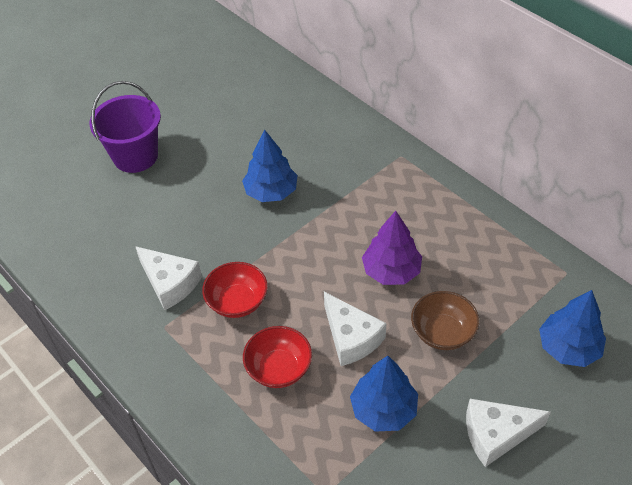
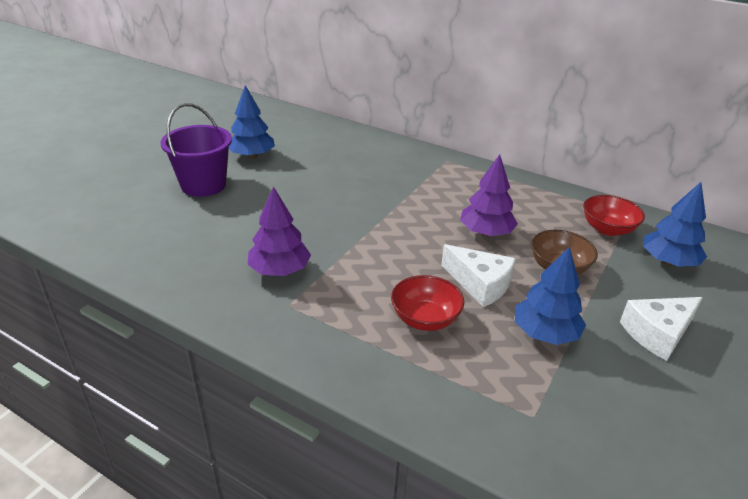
camera: 20 degrees left, 15 degrees down
white cheese [135,246,202,311] -> purple tree [247,186,311,276]
red bowl [202,262,268,318] -> red bowl moved to [583,195,645,236]
blue tree [242,130,298,202] -> blue tree moved to [229,85,275,159]

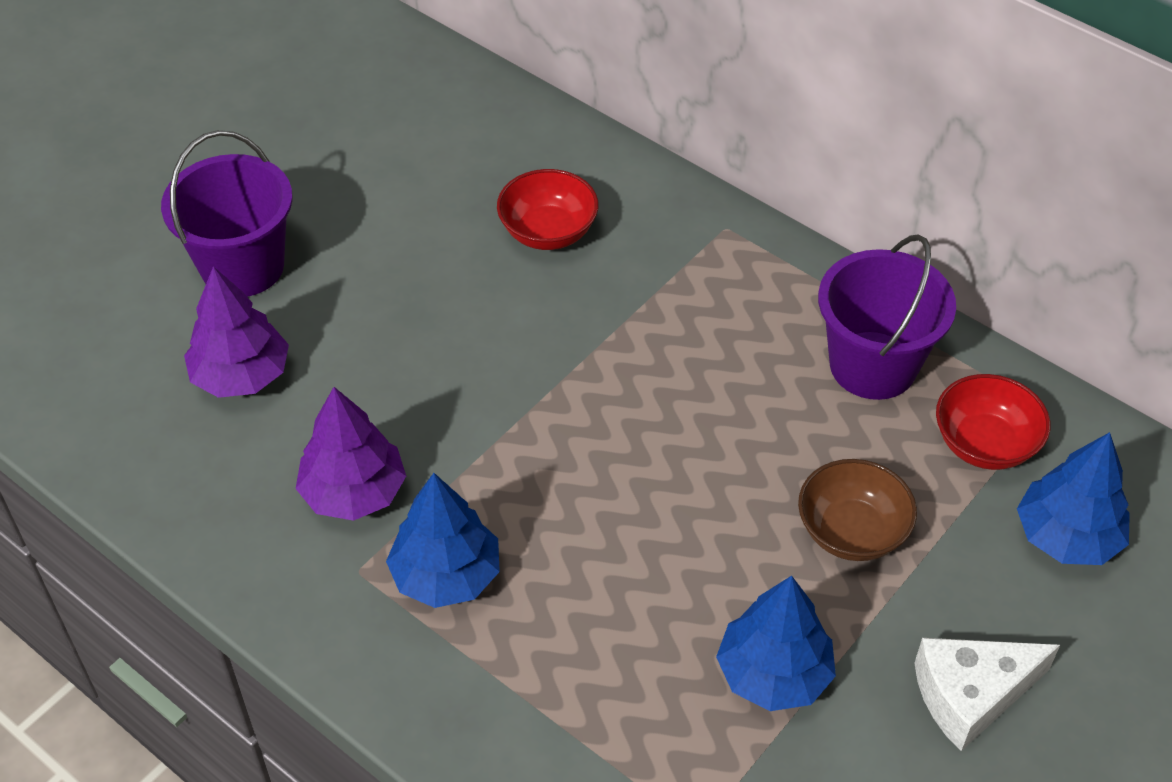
camera: 10 degrees right, 15 degrees up
blue tree [229,85,275,159] -> blue tree moved to [386,473,500,608]
red bowl [391,275,464,331] -> red bowl moved to [497,169,598,250]
white cheese [441,244,516,307] -> none
purple tree [460,154,518,236] -> purple tree moved to [184,266,289,398]
none -> purple bucket [818,234,956,400]

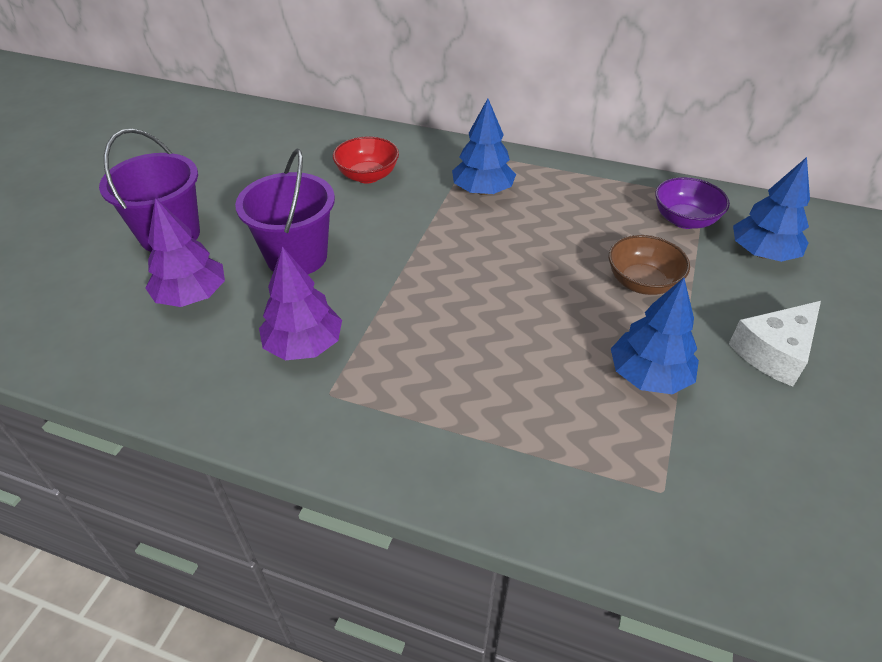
camera: 20 degrees left, 5 degrees down
blue tree [386,473,500,608] -> blue tree moved to [452,98,516,195]
purple bucket [818,234,956,400] -> purple bucket moved to [235,148,335,274]
red bowl [936,374,1050,470] -> purple bowl [655,177,730,229]

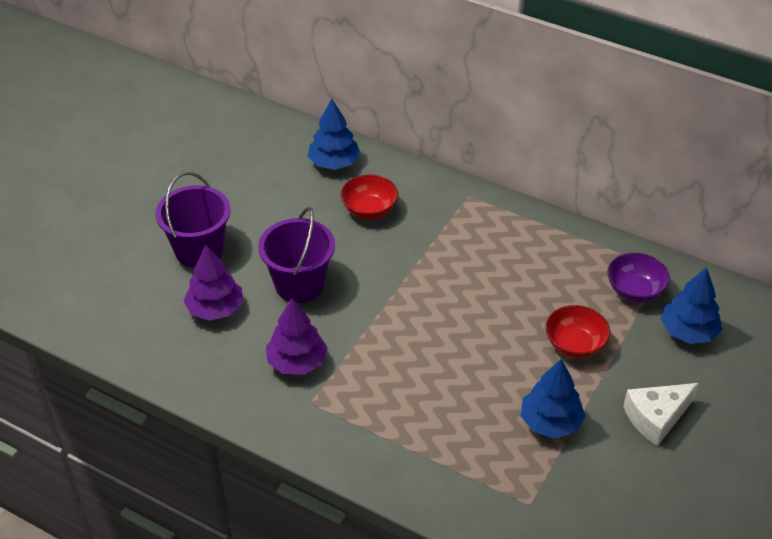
camera: 10 degrees right, 0 degrees up
blue tree [452,98,516,195] -> blue tree moved to [308,99,361,170]
brown bowl [609,235,690,295] -> red bowl [545,305,610,358]

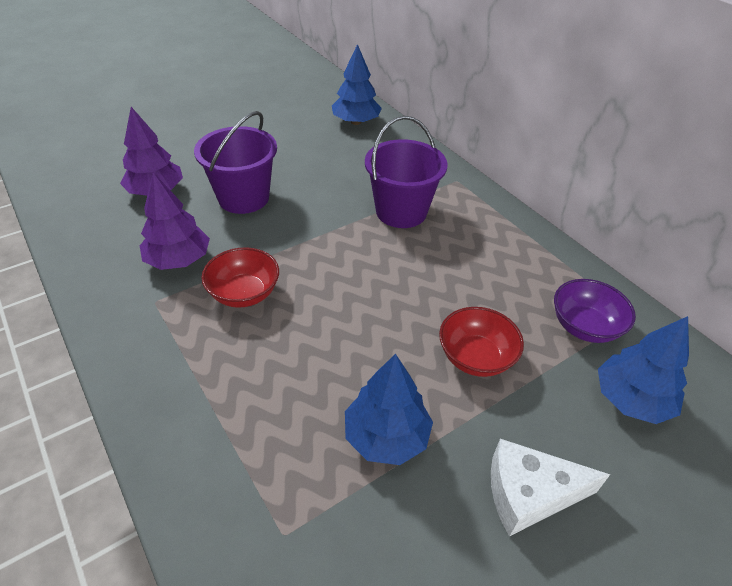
camera: 25 degrees right, 0 degrees up
purple bucket [155,172,231,268] -> purple bucket moved to [365,116,448,228]
red bowl [340,174,398,219] -> red bowl moved to [201,247,279,308]

